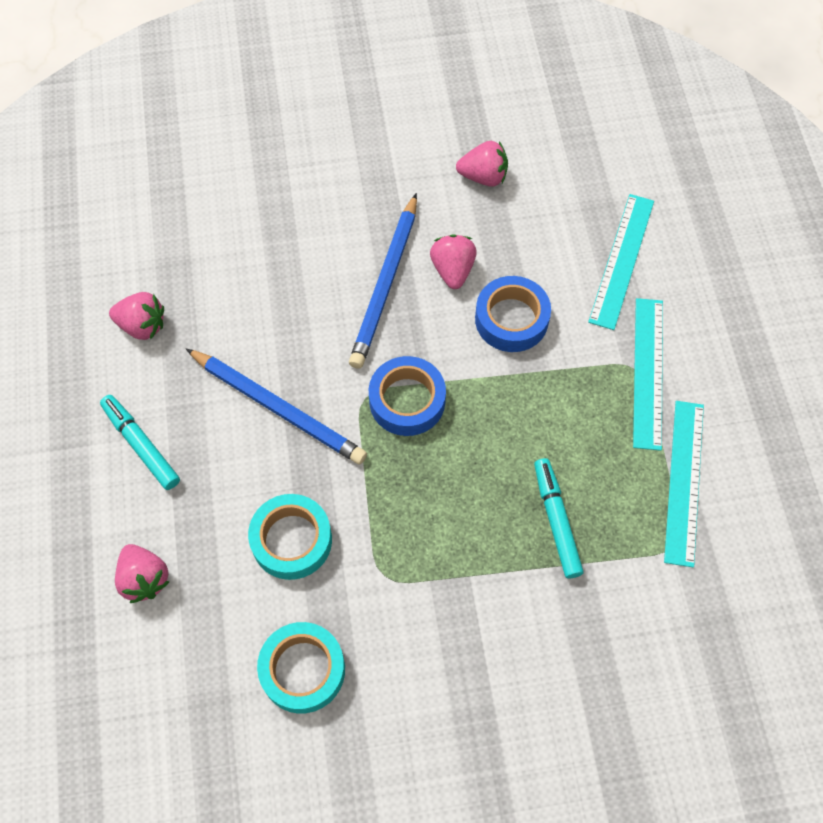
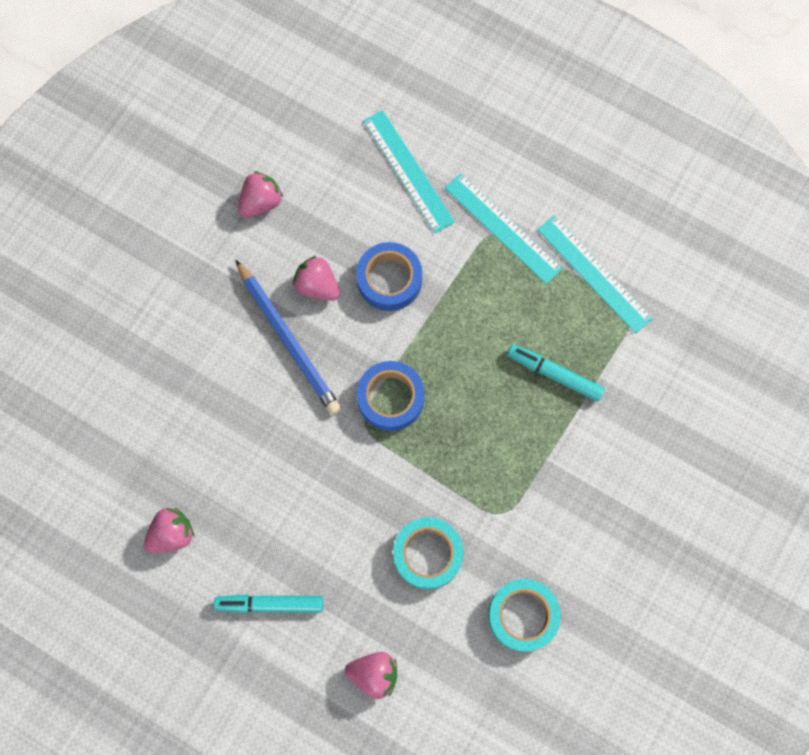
camera: 50 degrees left, 10 degrees up
blue pencil [186,349,367,465] -> none

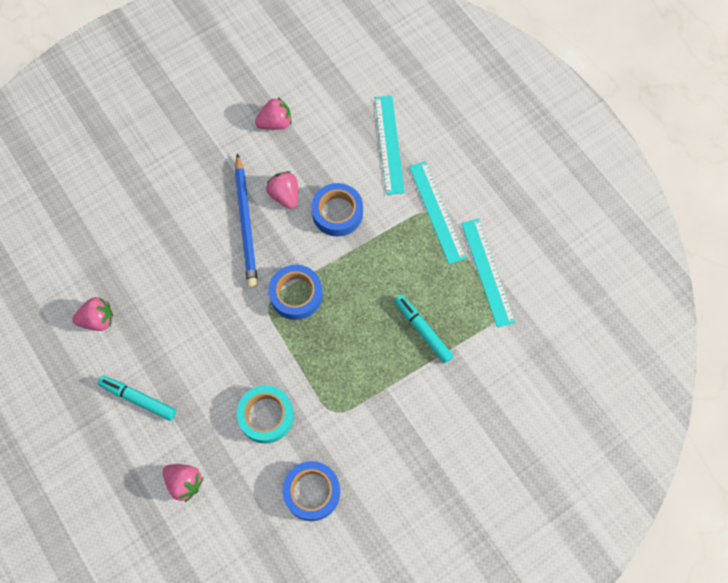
camera: 25 degrees right, 5 degrees down
turquoise tape [488,579,561,652] -> blue tape [282,461,340,521]

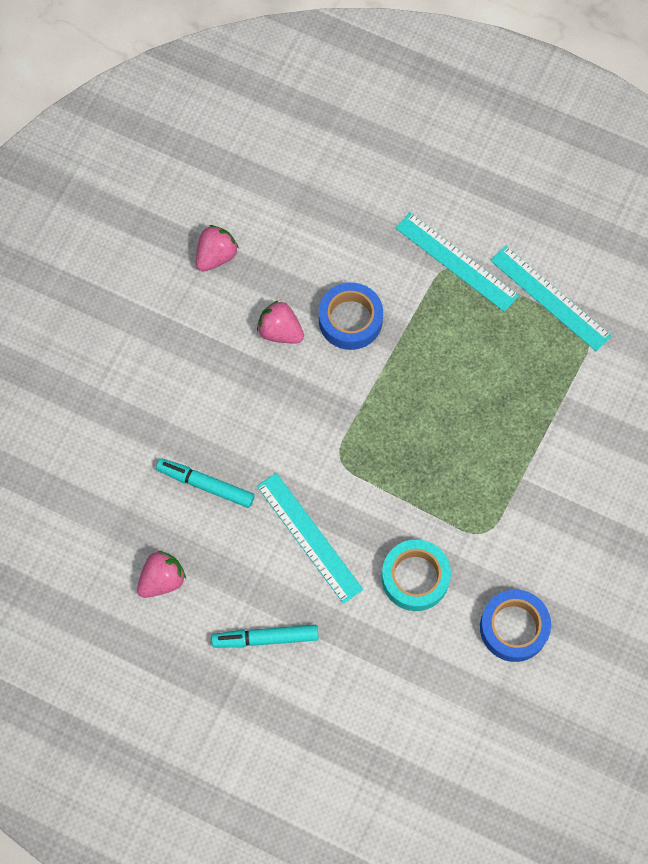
camera: 30 degrees left, 0 degrees up
pink strawberry [163,464,203,502] -> none
blue pencil [235,153,258,288] -> none
blue tape [269,265,323,320] -> none
turquoise ruler [375,96,405,195] -> turquoise ruler moved to [257,473,363,604]
turquoise marker [394,295,453,363] -> turquoise marker moved to [156,458,255,508]

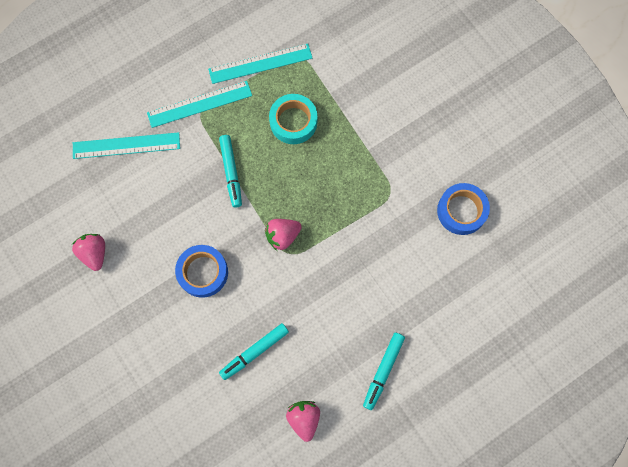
camera: 60 degrees left, 5 degrees up
pink strawberry [257,300,304,344] -> pink strawberry moved to [265,219,302,251]
turquoise ruler [257,473,363,604] -> turquoise ruler moved to [73,132,180,159]
blue tape [319,283,383,350] -> blue tape moved to [175,245,228,298]
turquoise tape [382,540,451,611] -> turquoise tape moved to [269,94,317,144]
none -> turquoise marker [219,135,242,208]

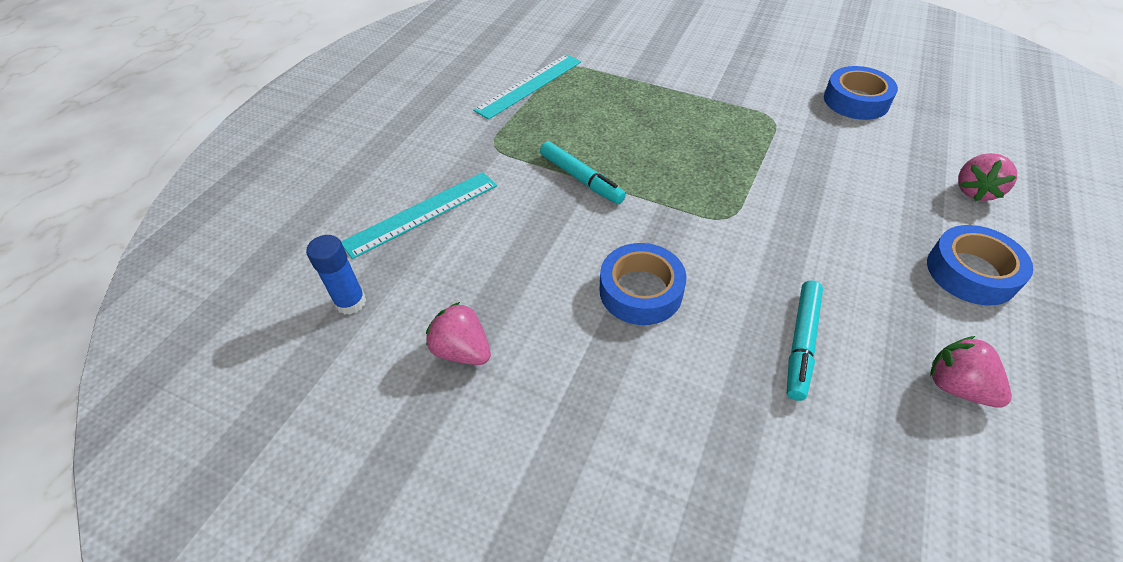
camera: 30 degrees left, 25 degrees down
turquoise ruler [147,81,252,128] -> none
pink strawberry [265,219,302,251] -> pink strawberry moved to [958,153,1017,201]
turquoise tape [269,94,317,144] -> none
turquoise marker [363,333,405,410] -> blue tape [927,225,1033,305]
none -> blue glue stick [306,235,366,315]

